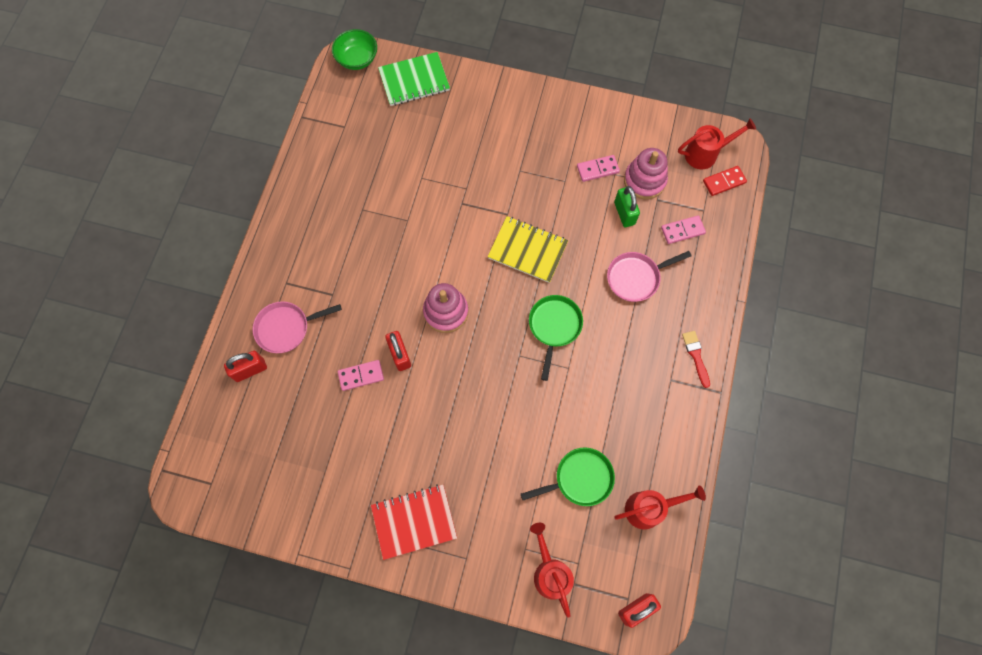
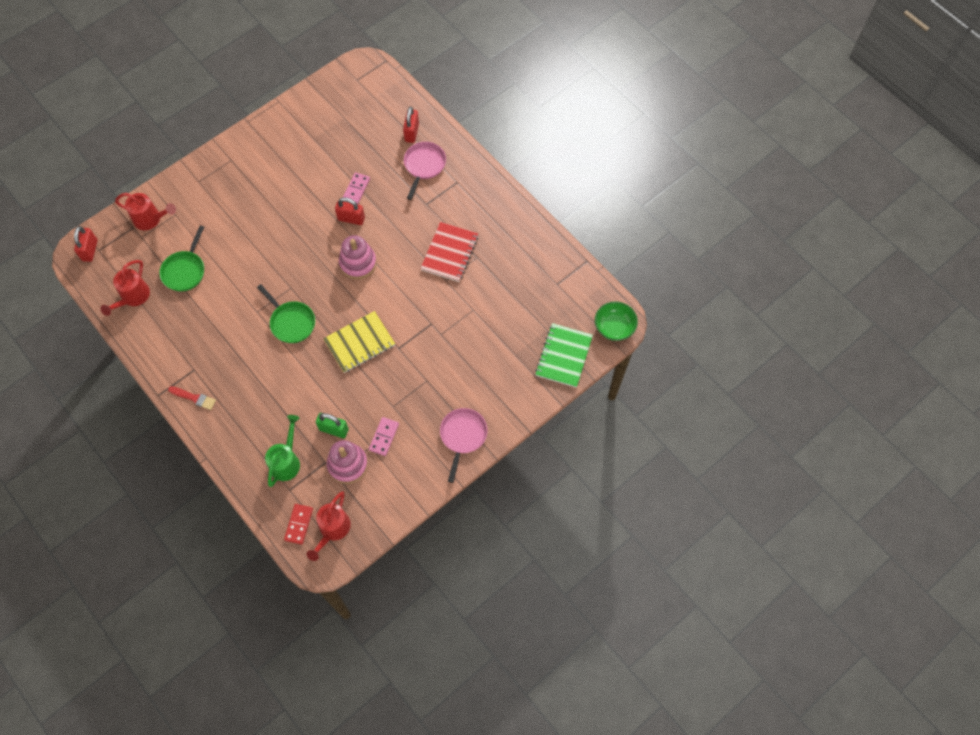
camera: 125 degrees right, 5 degrees down
red notebook [371,484,457,560] -> red notebook moved to [420,222,478,282]
pink pan [607,251,692,302] -> pink pan moved to [440,408,488,483]
pink domino [661,215,706,244] -> green watering can [265,415,300,487]

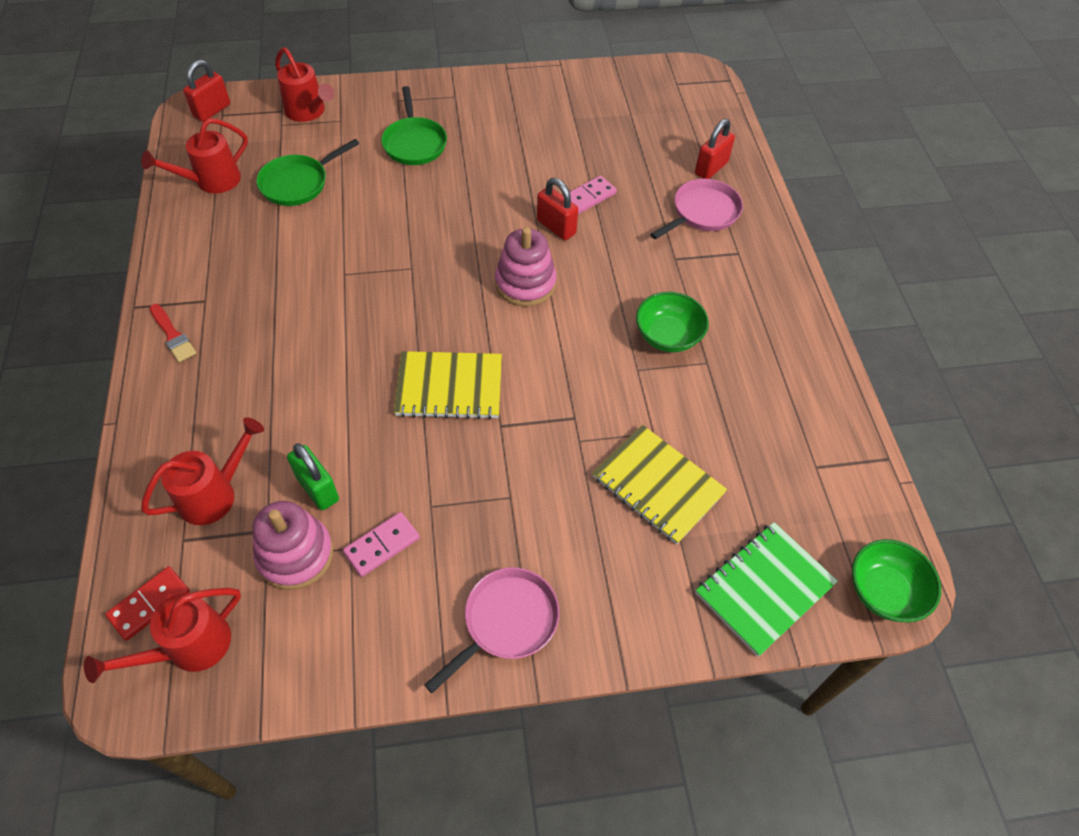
camera: 30 degrees right, 10 degrees down
green pan [257,284,315,343] -> green pan moved to [381,86,447,165]
green watering can [265,415,300,487] -> red watering can [141,417,264,525]
red notebook [420,222,478,282] -> green bowl [636,292,709,352]
none -> yellow notebook [592,425,727,544]

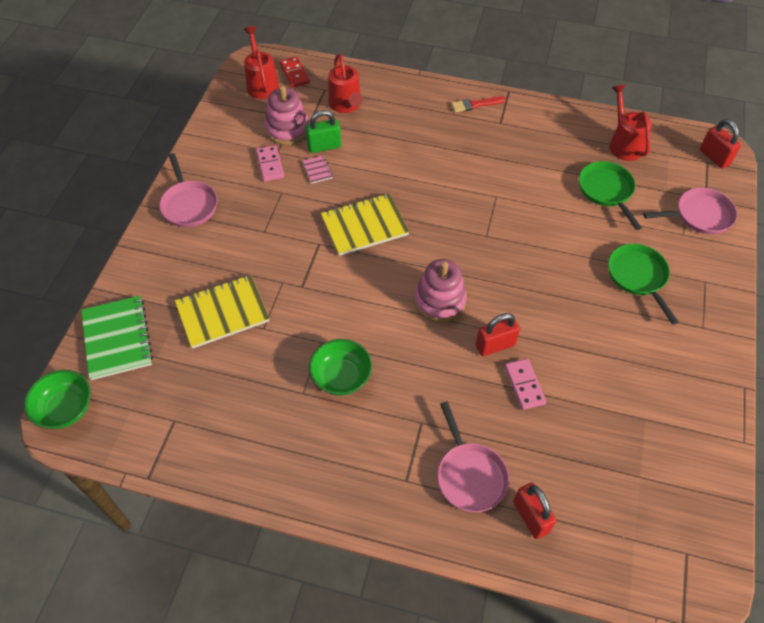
camera: 115 degrees right, 0 degrees up
red watering can [275,47,335,122] -> pink pan [643,187,737,234]
green pan [381,86,447,165] -> green pan turned 60 degrees clockwise [608,244,679,325]
yellow notebook [394,351,502,420] -> yellow notebook turned 45 degrees clockwise [321,193,409,256]
none -> pink notebook [302,155,333,184]

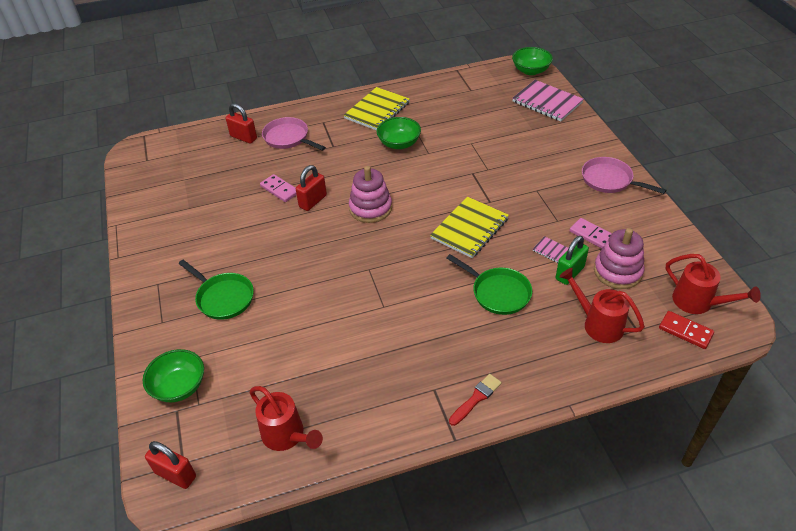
camera: 150 degrees right, 10 degrees down
green notebook [81,296,153,380] -> pink notebook [512,80,584,122]
yellow notebook [175,275,270,349] -> yellow notebook moved to [344,87,410,131]
green pan [579,161,642,230] -> green pan moved to [447,254,532,315]
pink pan [643,187,737,234] -> green bowl [143,349,204,402]

